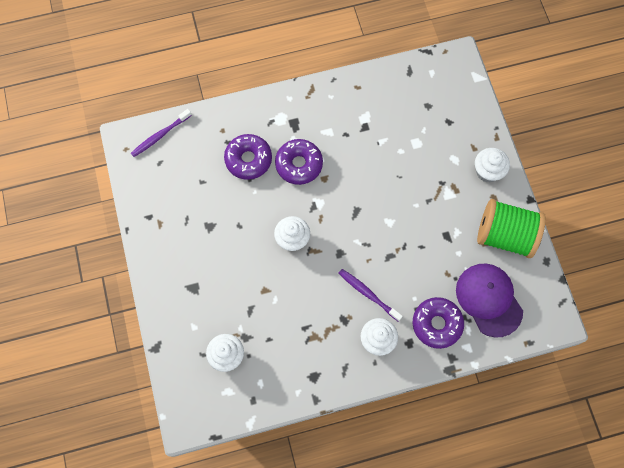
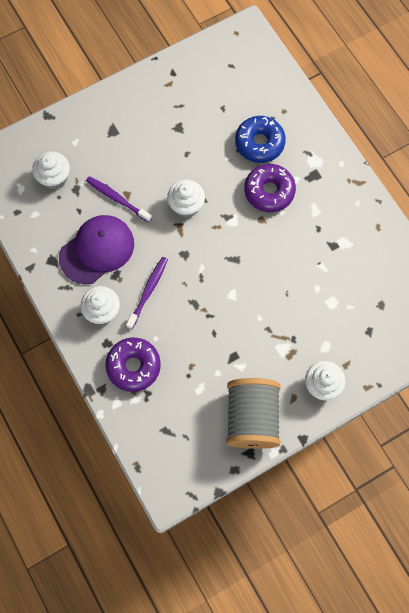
camera: 75 degrees right, 0 degrees up
purple toothbrush [131,109,192,157] -> purple toothbrush moved to [86,176,152,222]
purple donut [224,134,272,180] -> blue donut [235,116,286,163]
purple cap [456,263,523,338] -> purple cap moved to [59,215,134,284]
green spool [477,199,546,258] -> grey spool [226,378,281,449]

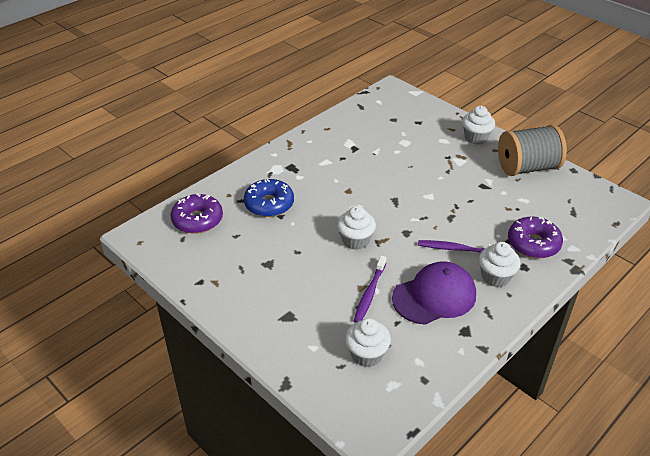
camera: 105 degrees left, 30 degrees down
purple cap [59,215,134,284] -> purple cap turned 120 degrees clockwise [392,261,476,325]
purple donut [244,164,296,212] -> purple donut moved to [170,194,223,234]

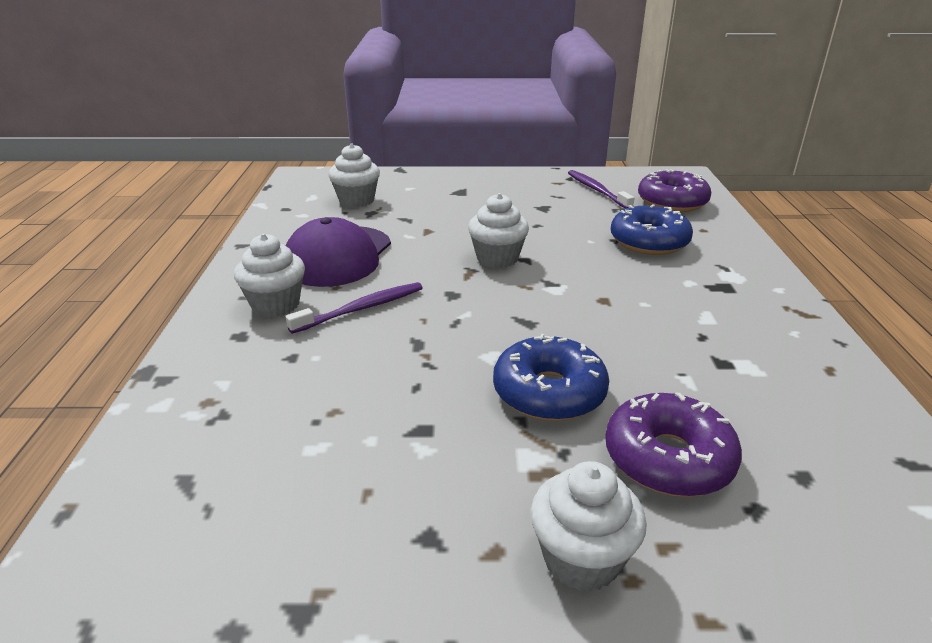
camera: 135 degrees right, 10 degrees down
purple toothbrush [354,256,386,323] -> purple toothbrush moved to [568,170,635,209]
grey spool [498,124,567,176] -> none
purple donut [508,217,563,258] -> purple donut moved to [605,393,742,497]
none -> blue donut [493,334,609,421]

